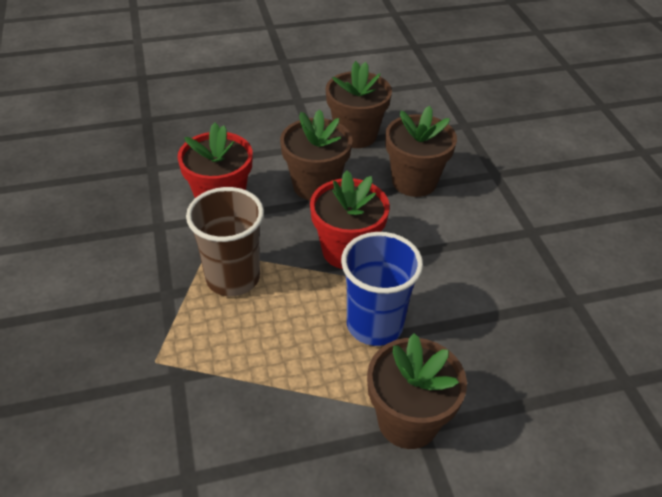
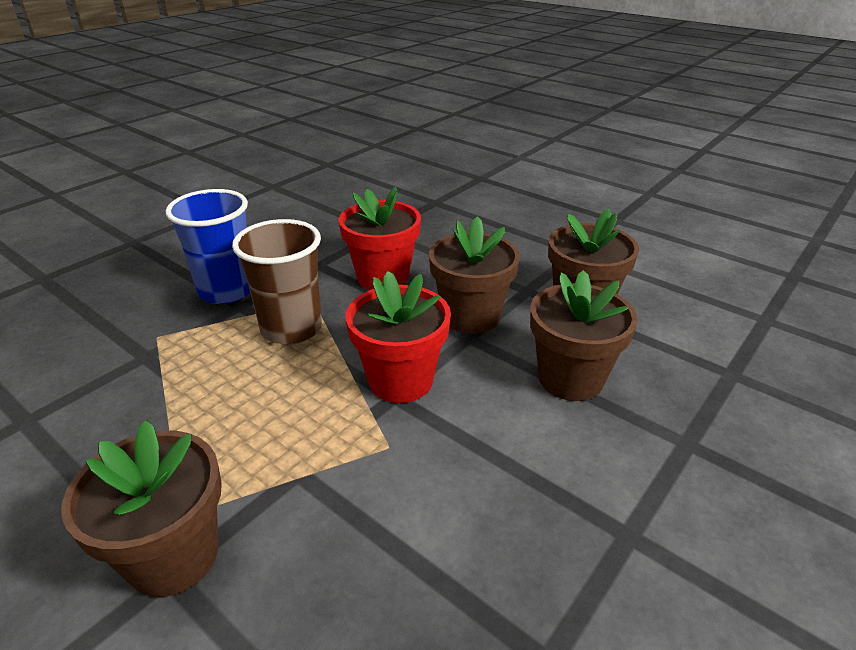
camera: 55 degrees right, 10 degrees down
blue cup [341,232,423,346] -> blue cup moved to [165,189,250,304]

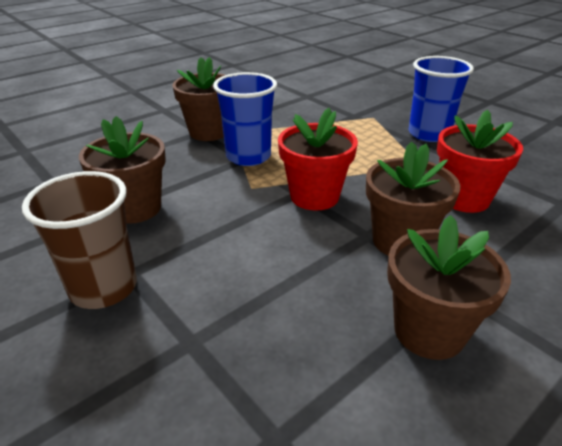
camera: 100 degrees right, 0 degrees up
brown cup [232,219,322,345] -> brown cup moved to [22,171,137,309]
brown flower pot [530,270,638,401] -> brown flower pot moved to [79,116,166,224]
none -> blue cup [213,72,277,166]

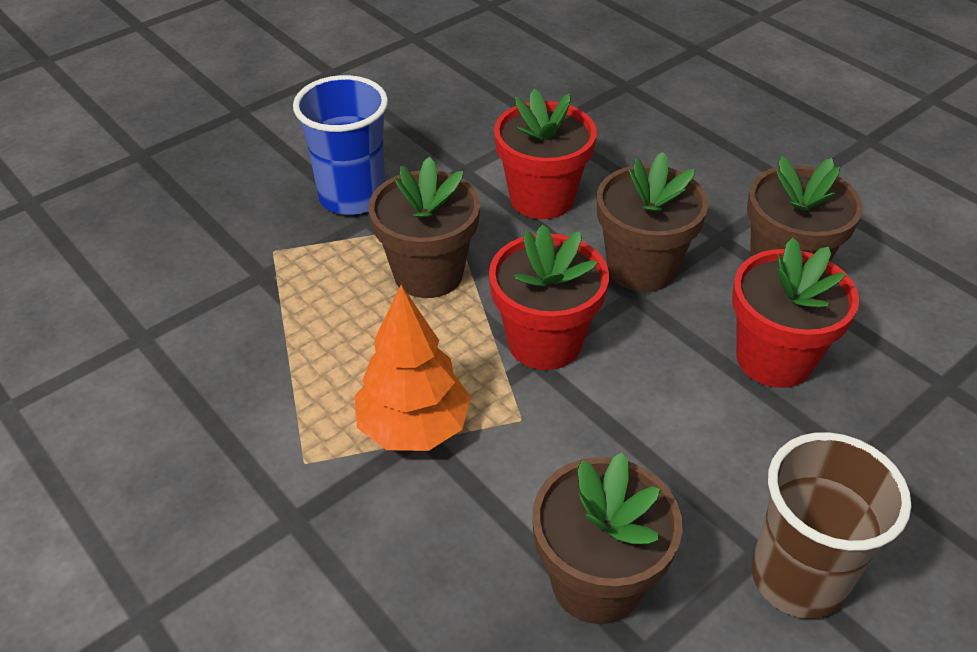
camera: 90 degrees left, 10 degrees up
brown flower pot [172,57,225,141] -> brown flower pot moved to [369,157,480,298]
blue cup [213,72,277,166] -> orange tree [354,285,471,451]
none -> red flower pot [732,237,859,388]

